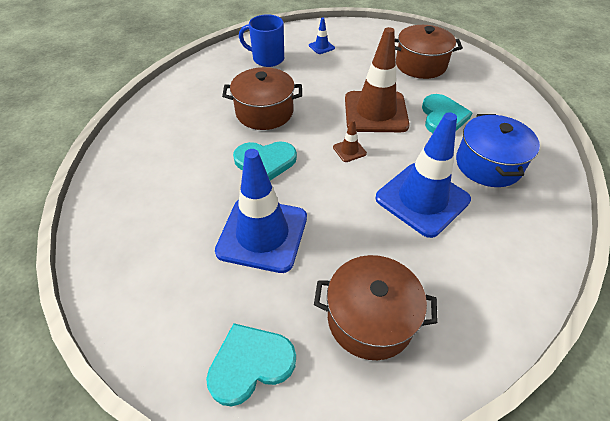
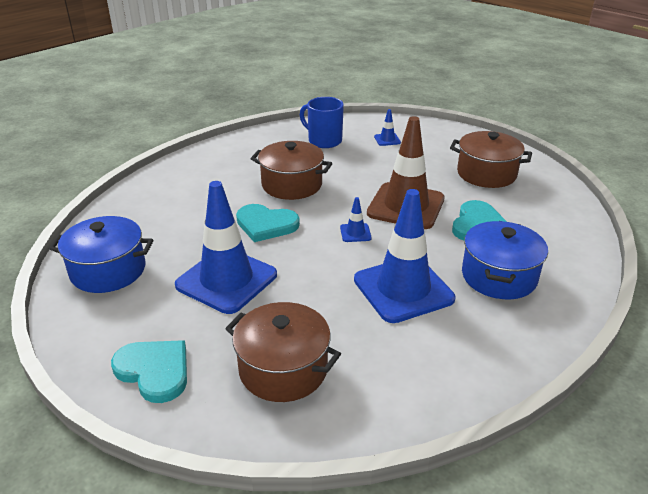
camera: 20 degrees right, 15 degrees down
turquoise heart [206,323,296,407] -> turquoise heart turned 45 degrees clockwise [111,340,187,403]
brown traffic cone [333,119,367,162] -> blue traffic cone [340,197,372,242]
none -> blue pot [49,216,153,293]

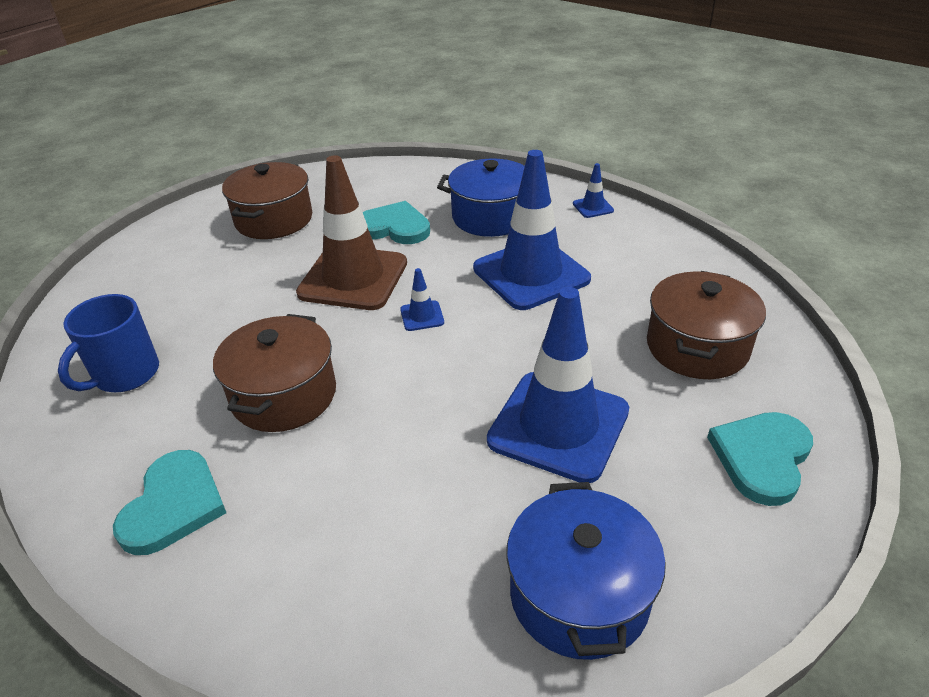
camera: 95 degrees left, 5 degrees up
turquoise heart [236,204,300,242] -> turquoise heart moved to [113,450,226,555]
blue traffic cone [374,109,401,146] -> blue traffic cone moved to [573,163,614,218]

